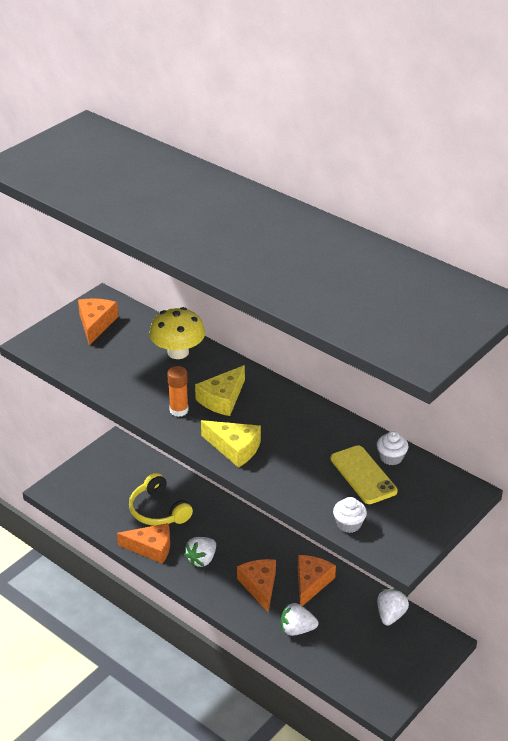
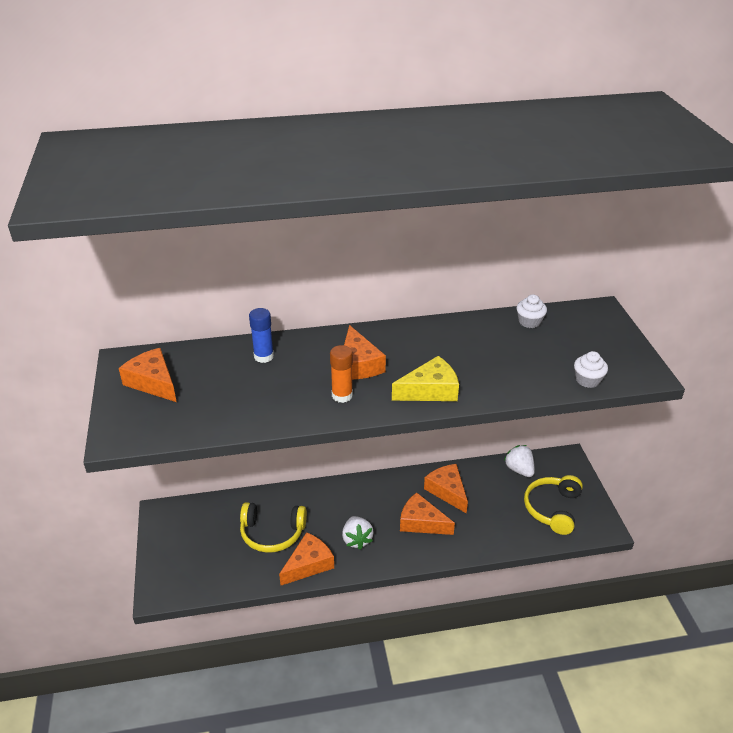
camera: 50 degrees left, 0 degrees up
yellow mushroom [149,307,205,359] -> blue glue stick [249,308,274,363]
yellow cheese [195,365,245,416] -> orange cheese [344,325,386,379]
white strawberry [281,603,318,636] -> none
yellow phone [330,445,398,504] -> none
none -> yellow headphones [524,475,583,535]

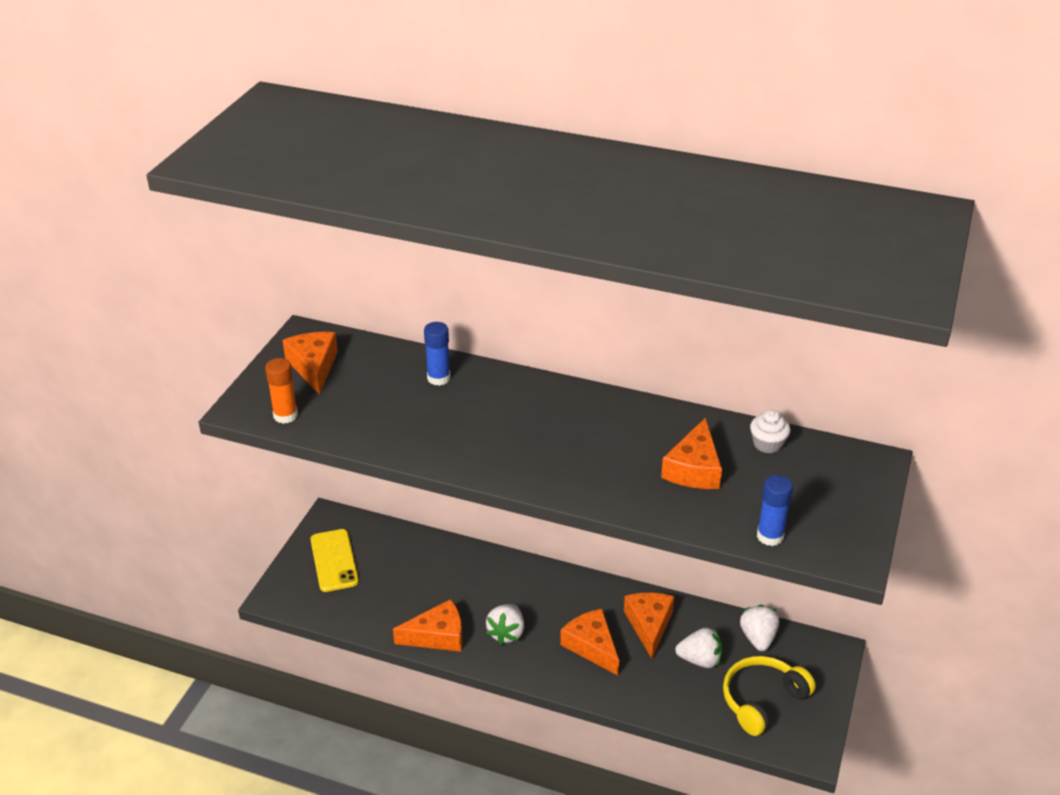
camera: 30 degrees right, 0 degrees up
yellow headphones [240,502,307,553] -> none
orange glue stick [330,345,353,403] -> orange glue stick moved to [265,358,298,424]
orange cheese [344,325,386,379] -> orange cheese moved to [661,418,722,489]
yellow cheese [392,356,459,401] -> none
white cupcake [574,351,608,388] -> blue glue stick [757,475,793,546]
none -> yellow phone [310,529,359,592]
none -> white strawberry [675,628,723,668]

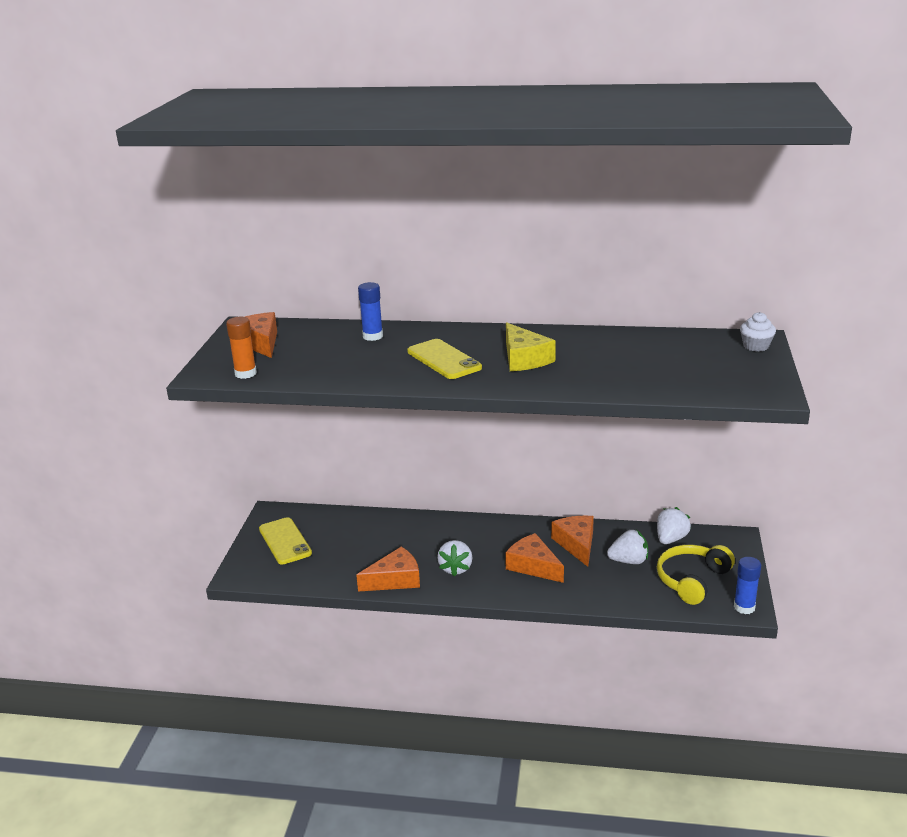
camera: 10 degrees left, 10 degrees down
orange cheese [661,418,722,489] -> none
white strawberry [740,605,779,651] -> white strawberry turned 45 degrees clockwise [657,507,691,544]
white cupcake [750,410,791,453] -> white cupcake moved to [740,312,776,352]
blue glue stick [757,475,793,546] -> blue glue stick moved to [734,557,761,614]
none -> yellow phone [407,339,482,379]
none -> yellow cheese [506,322,556,371]

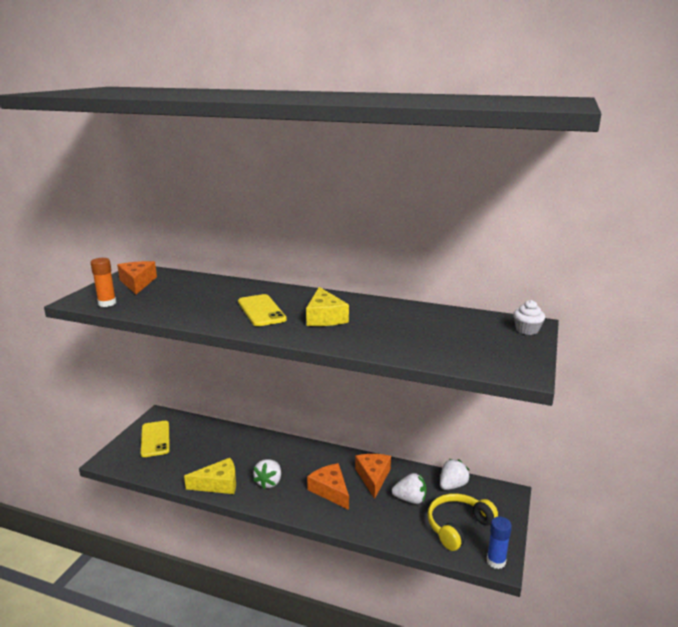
camera: 10 degrees right, 5 degrees down
orange cheese [356,547,420,592] -> yellow cheese [184,458,236,494]
blue glue stick [358,282,383,341] -> none

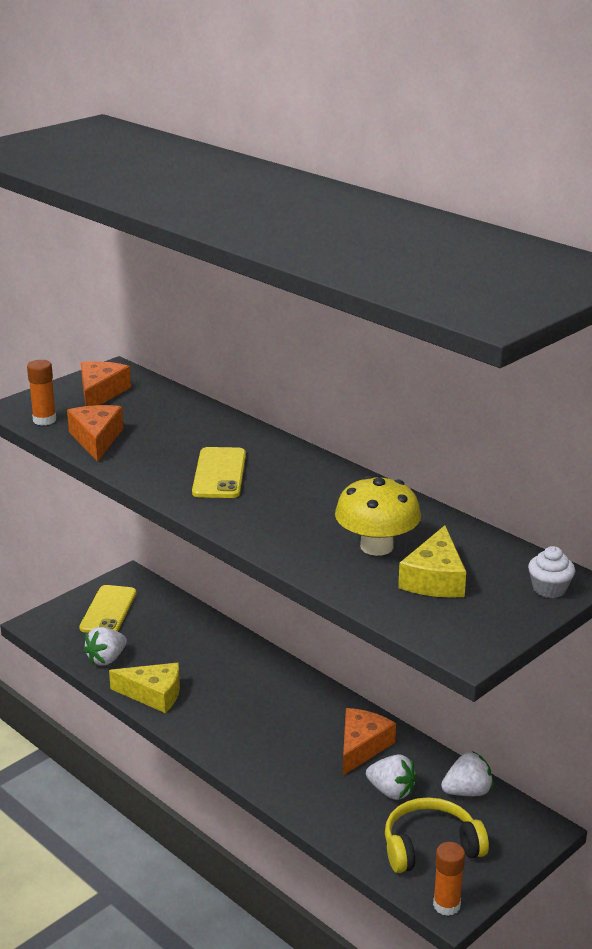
camera: 25 degrees right, 5 degrees up
white strawberry [253,459,281,489] -> white strawberry moved to [83,627,127,666]
yellow cheese [306,287,349,326] -> yellow cheese moved to [398,525,466,598]
orange cheese [307,463,349,510] -> orange cheese moved to [67,405,124,462]
blue glue stick [487,517,512,569] -> orange glue stick [433,842,465,916]
none -> yellow mushroom [335,475,421,556]

